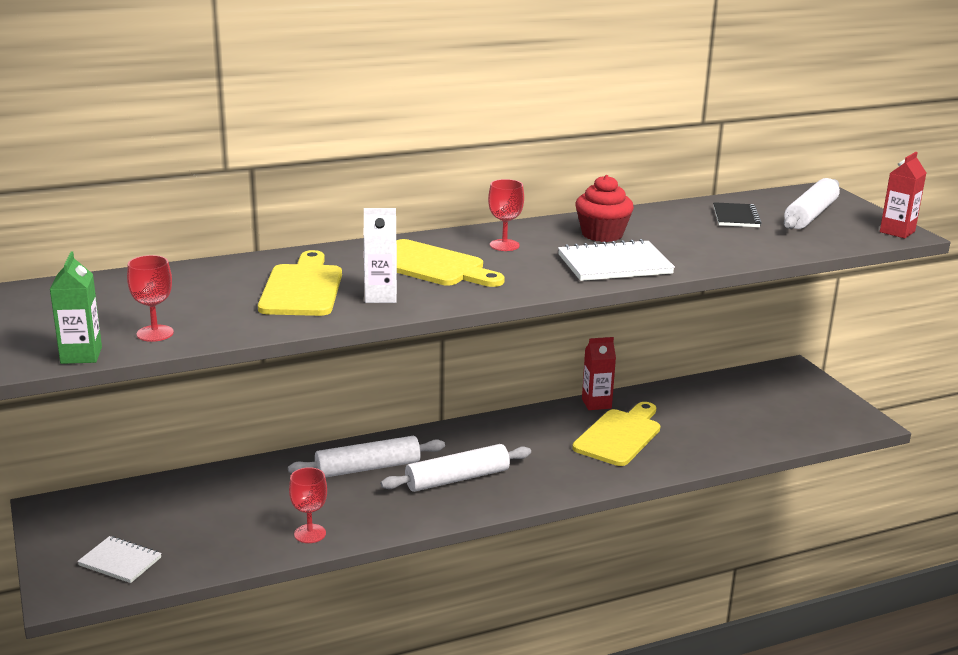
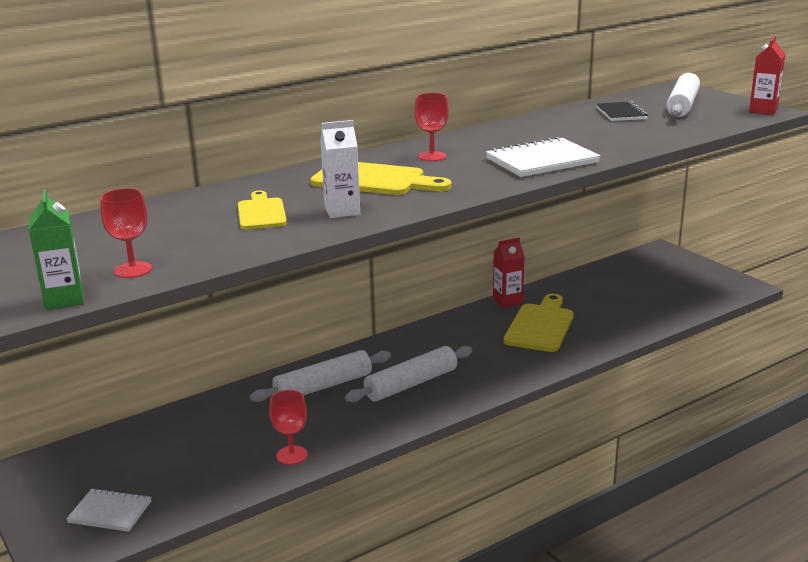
camera: 10 degrees left, 0 degrees up
yellow cutting board [258,250,342,316] -> yellow cutting board [238,191,287,230], size x0.64
red cupcake [575,175,634,242] -> none

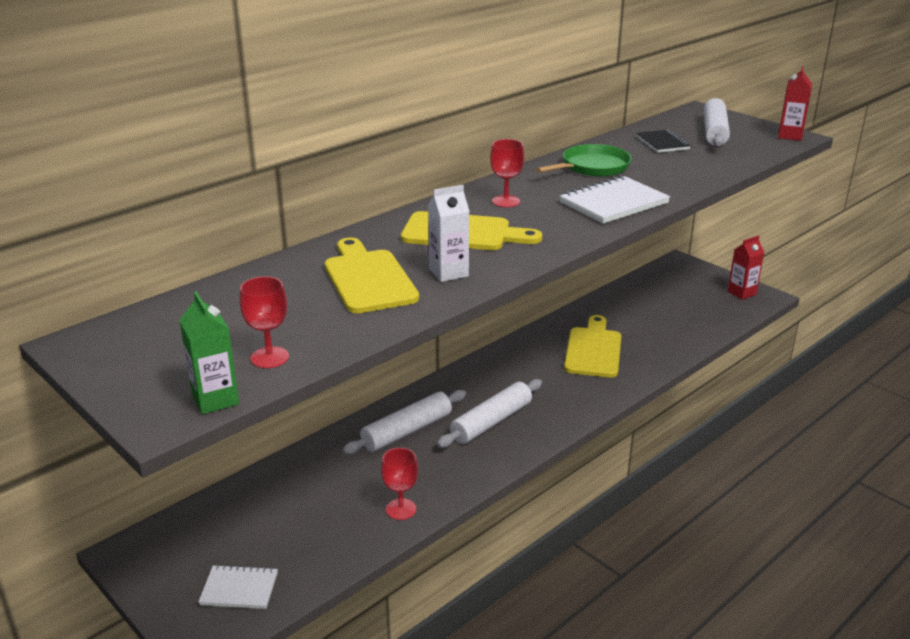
camera: 10 degrees left, 5 degrees up
yellow cutting board [238,191,287,230] -> yellow cutting board [325,237,419,313], size x1.57
red carton [493,238,525,308] -> red carton moved to [728,235,764,300]
none -> green pan [536,144,632,177]

